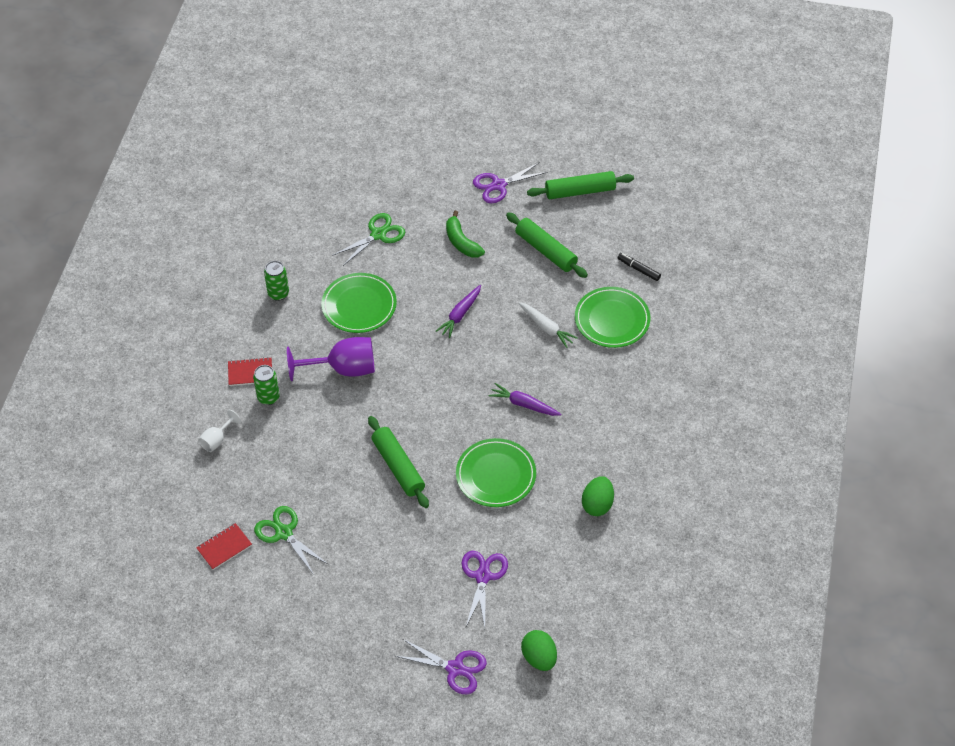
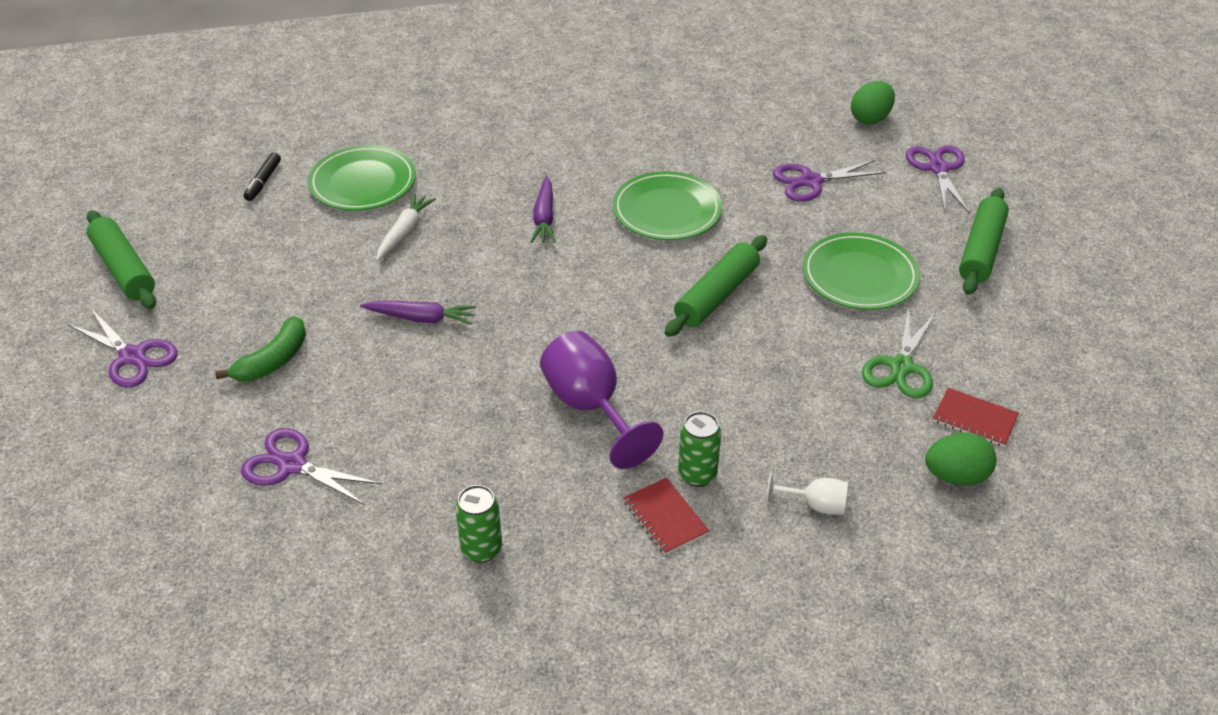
camera: 115 degrees left, 10 degrees down
green plate [321,273,397,333] -> green plate moved to [802,232,920,310]
green scissors [332,213,405,266] -> purple scissors [241,428,382,505]
green rolling pin [506,212,588,278] -> green rolling pin moved to [959,188,1009,295]
green egg [582,476,614,516] -> green egg moved to [925,433,997,486]

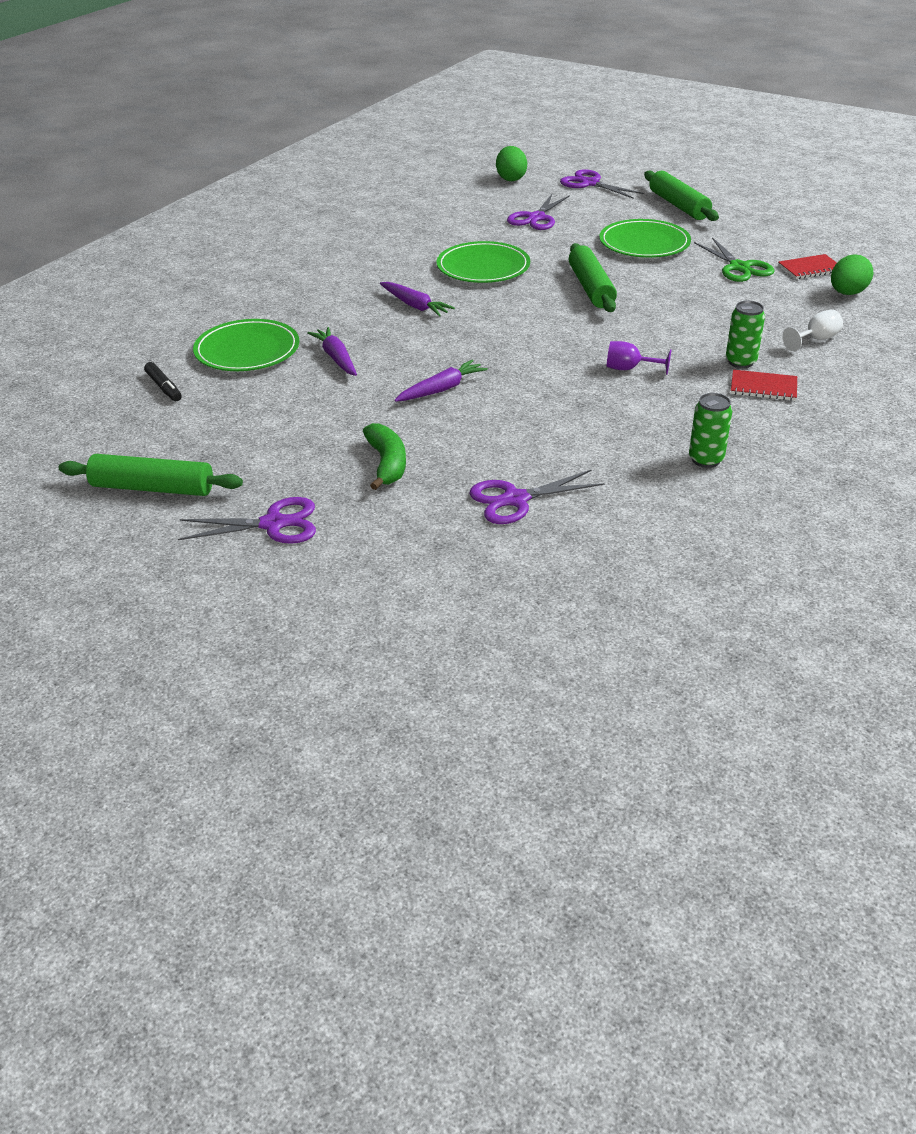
camera: 45 degrees left, 5 degrees down
white carrot [376,193,436,261] -> purple carrot [307,327,357,376]
purple goblet [540,331,664,469] -> purple goblet [607,341,672,375], size x0.51

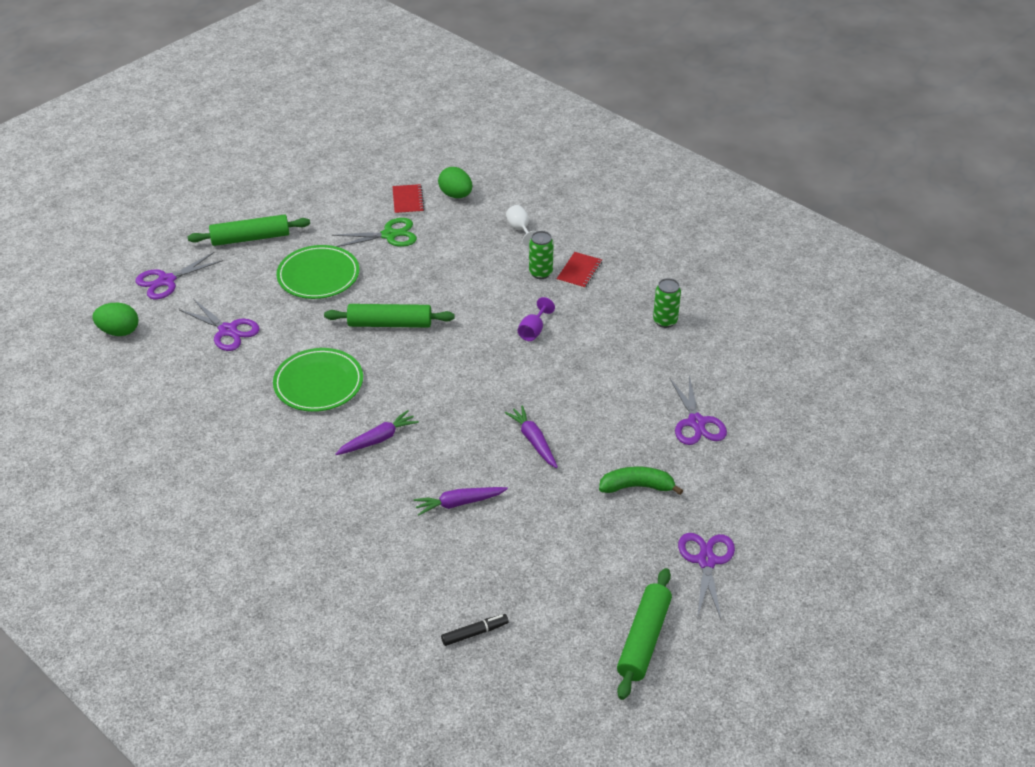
camera: 80 degrees left, 5 degrees up
green plate [193,319,299,371] -> none

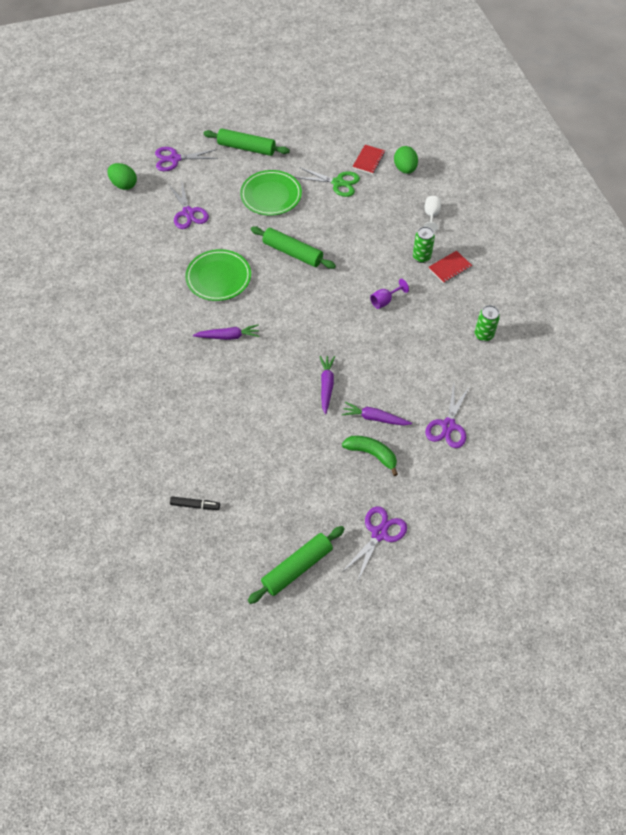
camera: 30 degrees right, 15 degrees up
purple carrot [413,487,508,516] -> purple carrot moved to [342,402,412,426]

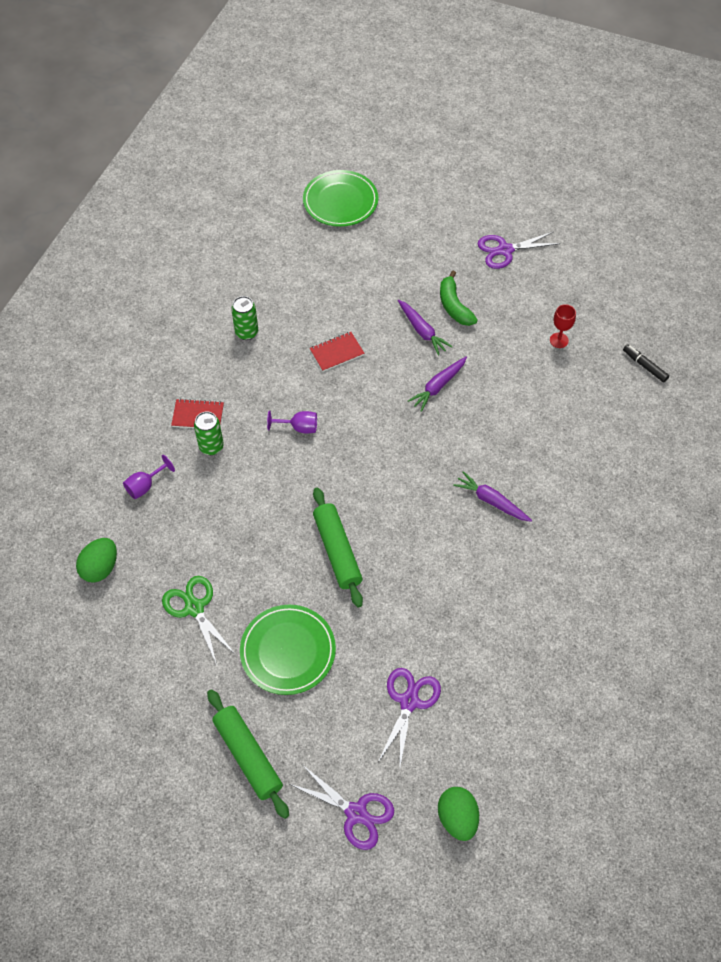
camera: 140 degrees left, 0 degrees up
green plate [185,249,251,301] -> green plate moved to [303,170,378,227]
green rolling pin [248,526,345,604] -> none
red notebook [352,145,385,174] -> red notebook moved to [309,332,365,372]
white goblet [424,196,441,232] -> purple goblet [123,455,175,499]
purple scissors [425,384,470,448] -> none
none -> red goblet [550,304,576,348]

